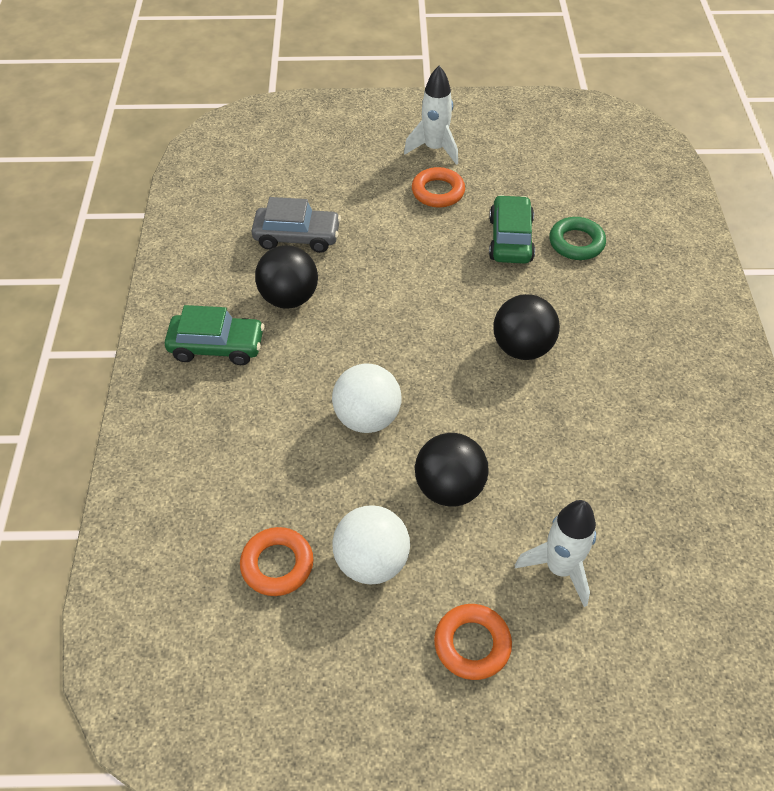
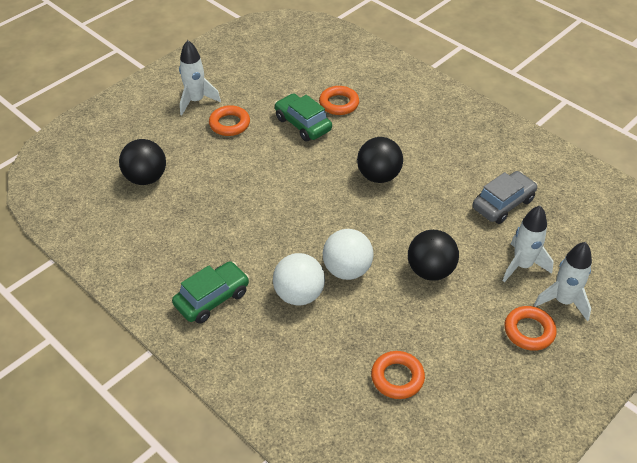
camera: 45 degrees left, 5 degrees down
grey car [251,197,341,253] -> grey car moved to [473,171,538,224]
black ball [255,245,318,309] -> black ball moved to [119,139,166,185]
white ball [333,505,410,585] -> white ball moved to [273,253,325,305]
green ring [549,217,606,260] -> orange ring [319,86,359,115]
none -> white rocket [534,242,592,321]

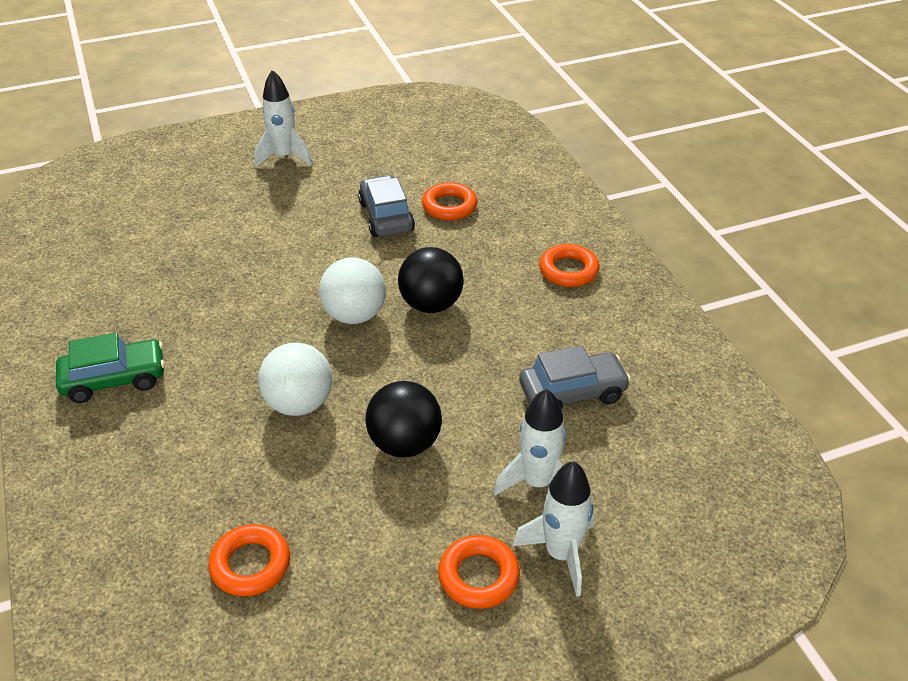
camera: 25 degrees right, 5 degrees down
black ball [119,139,166,185] -> none
orange ring [209,105,250,136] -> orange ring moved to [539,244,600,287]
white ball [273,253,325,305] -> white ball moved to [319,257,386,324]
green car [275,93,332,141] -> grey car [358,175,415,237]

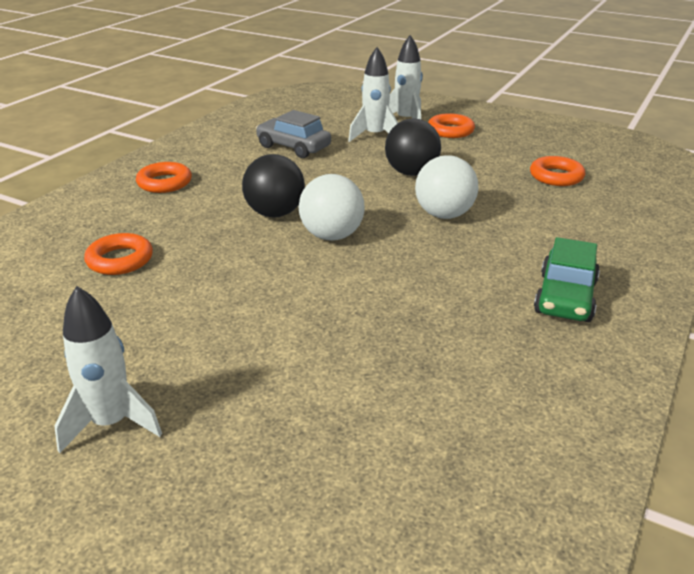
camera: 130 degrees left, 10 degrees down
green car [56,333,165,403] -> green car turned 105 degrees counterclockwise [534,237,600,322]
grey car [358,175,415,237] -> none

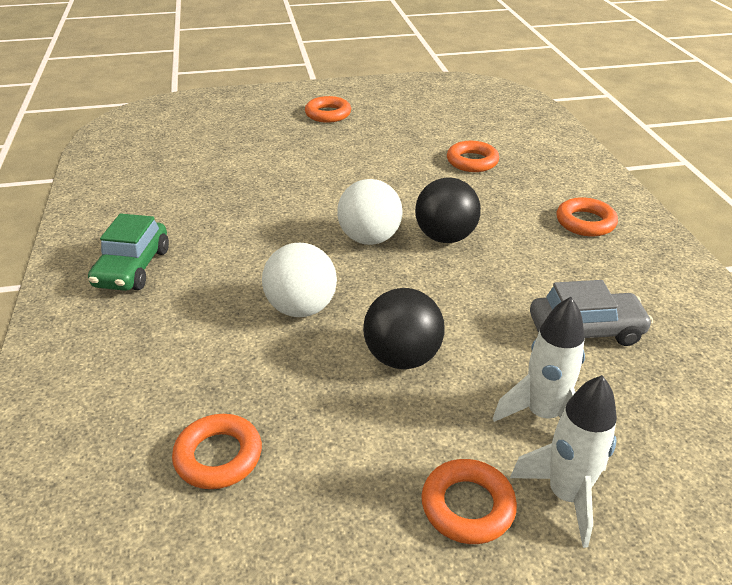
camera: 140 degrees right, 5 degrees up
white rocket [54,286,162,453] -> orange ring [305,96,351,123]
green car [534,237,600,322] -> green car turned 150 degrees counterclockwise [88,213,169,291]

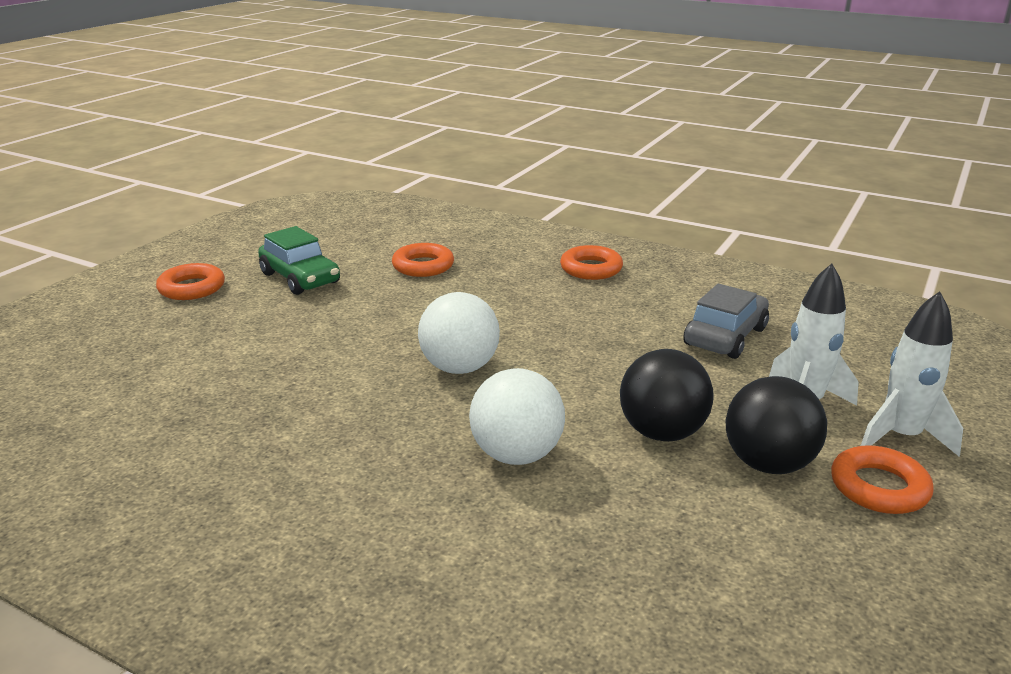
camera: 50 degrees left, 10 degrees down
green car [88,213,169,291] -> green car moved to [258,226,340,295]
orange ring [172,414,262,489] -> none
black ball [415,177,481,243] -> black ball moved to [726,376,827,474]

